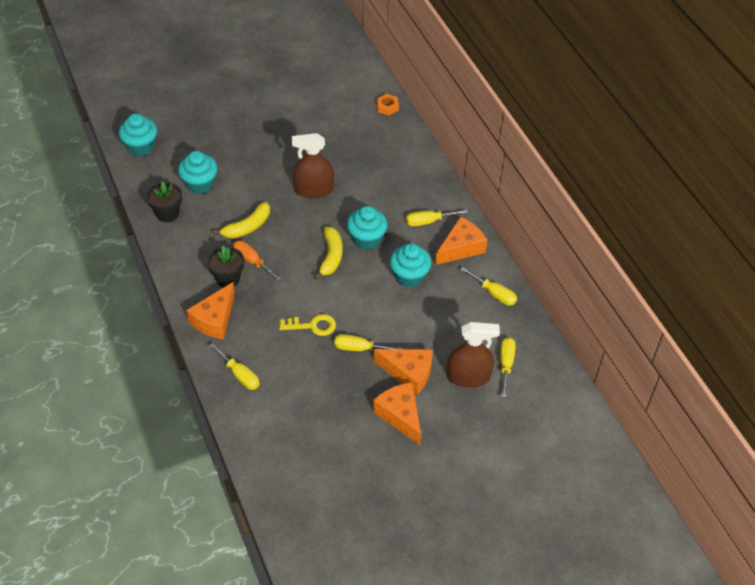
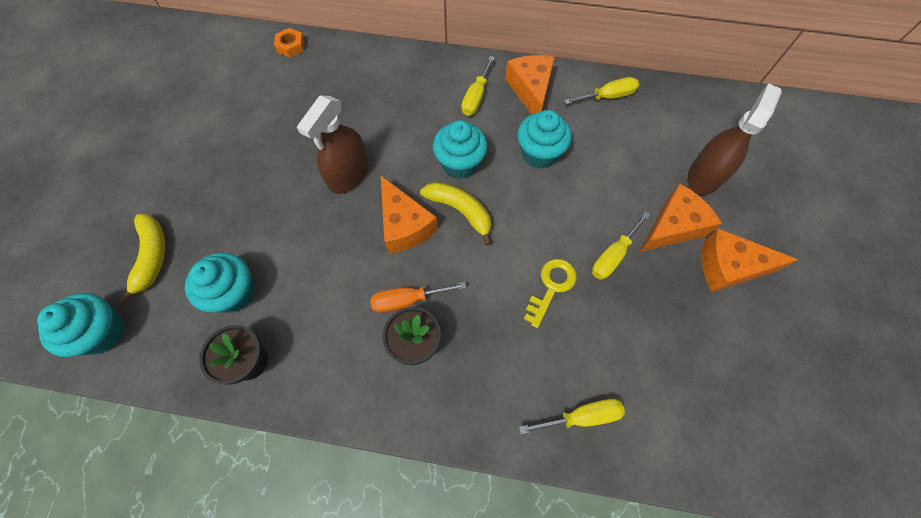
camera: 55 degrees left, 15 degrees up
orange cheese [186,282,235,339] -> orange cheese moved to [381,176,438,253]
yellow banana [213,201,270,239] -> yellow banana moved to [118,214,165,303]
yellow screwdriver [500,337,516,397] -> none

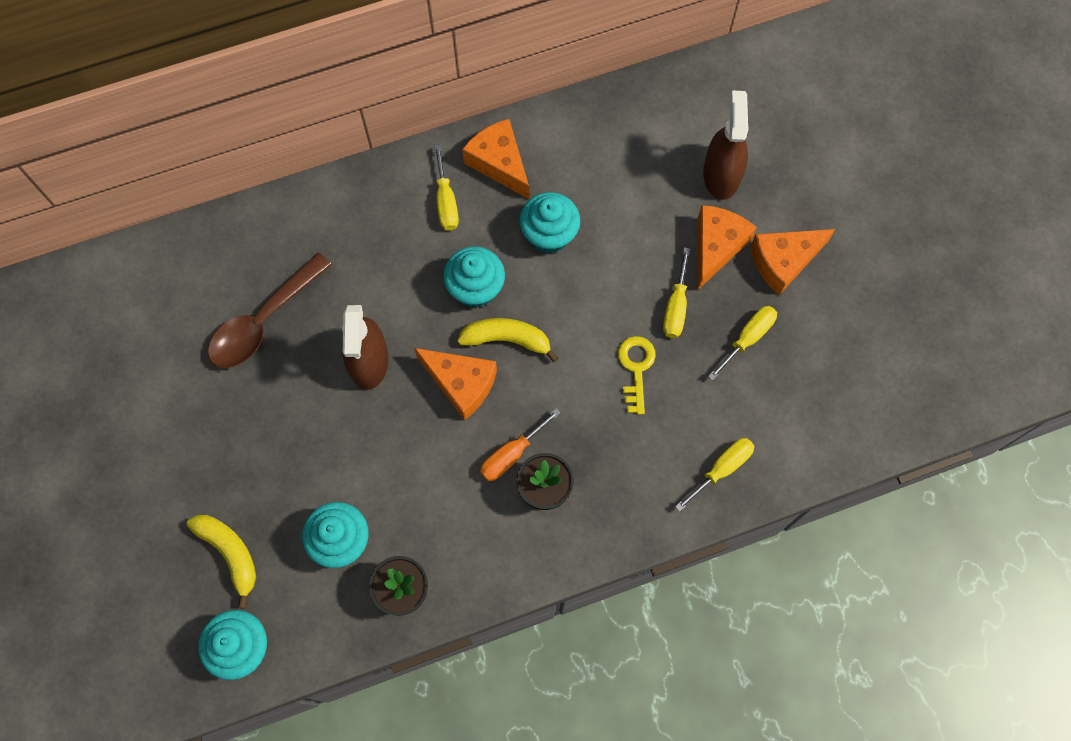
camera: 30 degrees left, 5 degrees up
orange nut [274,28,305,57] -> none
yellow screwdriver [564,77,639,104] -> yellow screwdriver moved to [708,306,777,381]
none -> brown spoon [208,253,332,368]

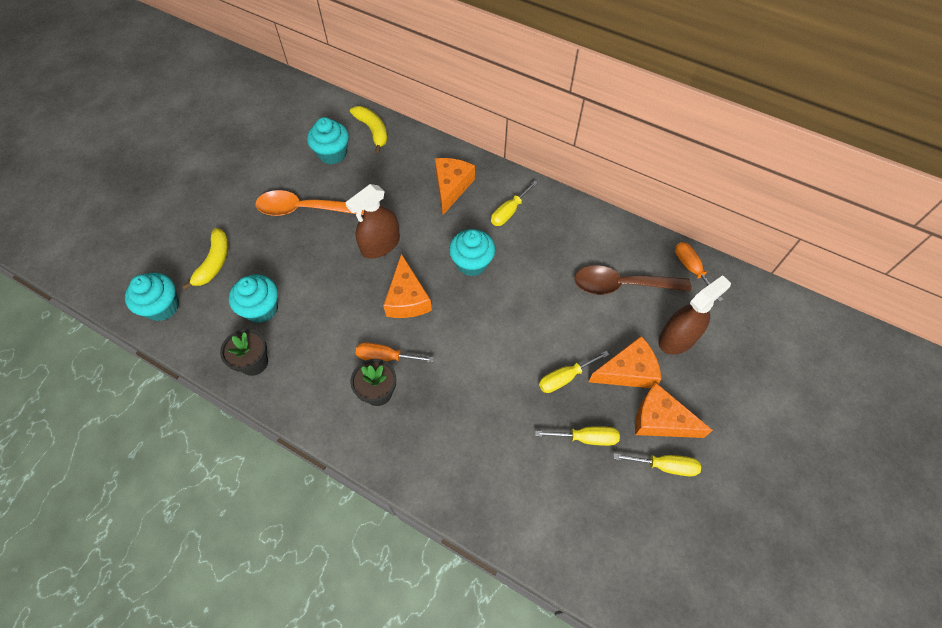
camera: 50 degrees right, 10 degrees down
brown spoon [208,253,332,368] -> brown spoon moved to [574,265,691,295]
yellow banana [457,318,559,362] -> yellow banana moved to [350,106,387,153]
orange cheese [462,119,529,199] -> orange cheese moved to [435,158,475,215]
turquoise cupcake [519,192,580,254] -> turquoise cupcake moved to [307,117,349,165]
yellow key [618,336,656,415] -> none
yellow screwdriver [675,438,754,512] -> yellow screwdriver moved to [613,453,701,476]
none -> orange spoon [256,190,364,216]
none -> orange screwdriver [675,242,723,302]

